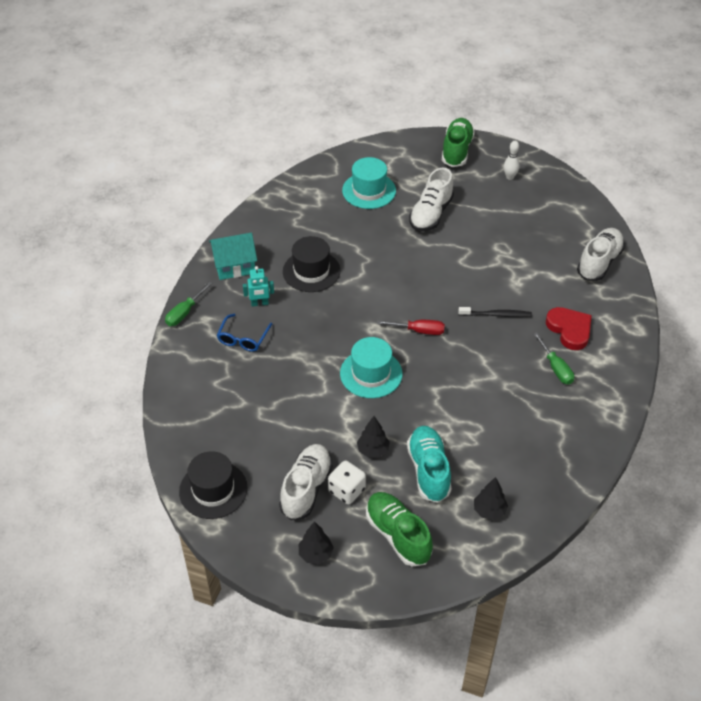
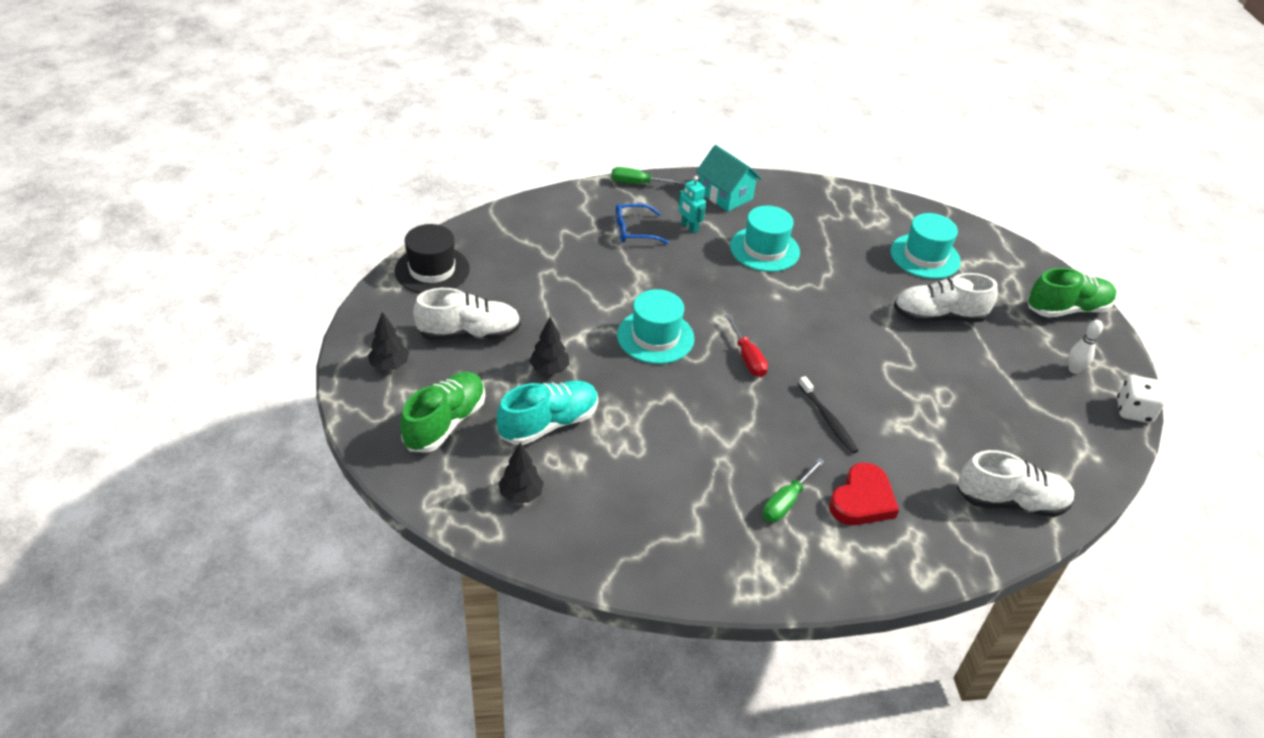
camera: 60 degrees right, 5 degrees down
black hat [283,236,340,292] -> turquoise hat [730,206,800,272]
white dice [328,460,366,505] -> white dice moved to [1117,375,1165,423]

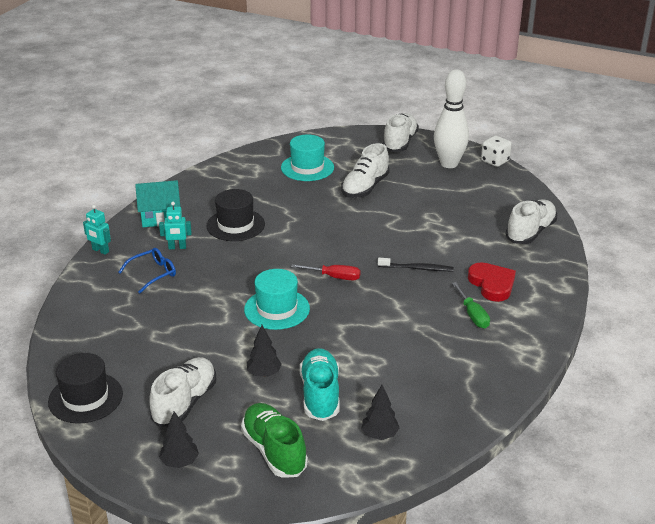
camera: 55 degrees left, 10 degrees down
green screwdriver [611,167,685,185] -> turquoise robot [83,205,111,255]
blue glasses [616,204,669,244] -> blue glasses turned 150 degrees counterclockwise [118,248,176,293]
turquoise hat [730,206,800,272] -> black hat [206,189,265,241]
green shoe [1028,268,1117,318] -> white shoe [383,113,419,152]
white bowling pin [1069,320,1103,374] -> white bowling pin [434,69,469,168], size x2.24

